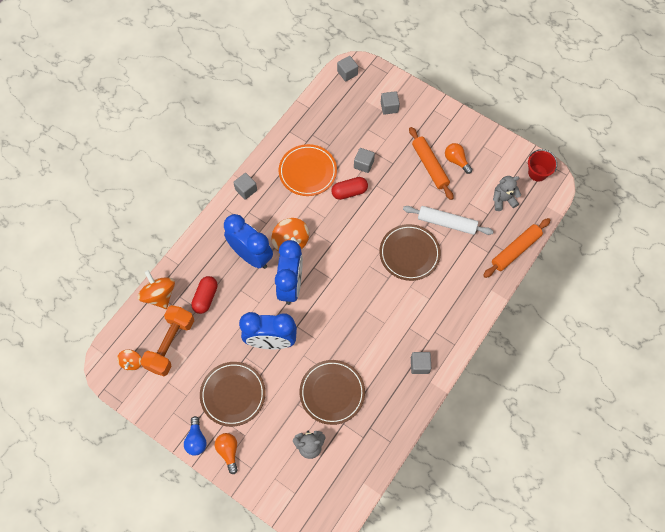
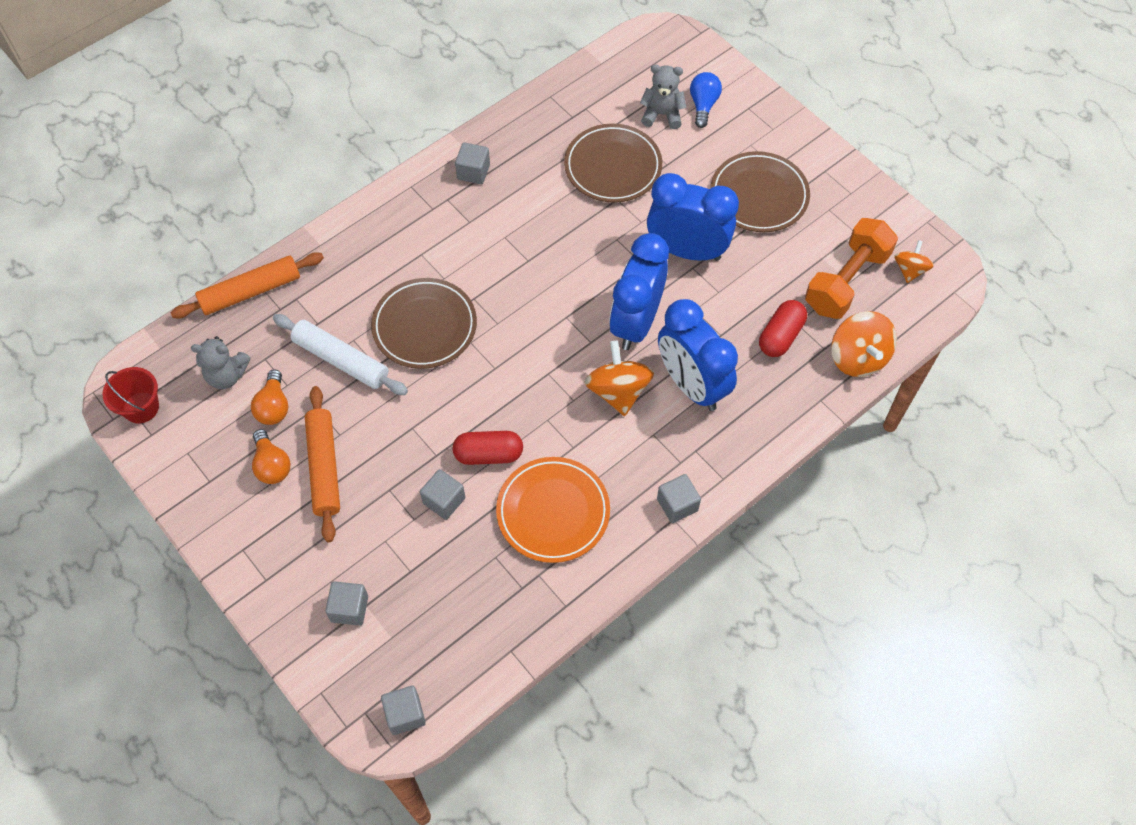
camera: 165 degrees left, 5 degrees down
blue light bulb [184,416,207,456] -> blue light bulb moved to [690,72,722,128]
orange light bulb [215,433,238,474] -> orange light bulb moved to [251,370,288,425]

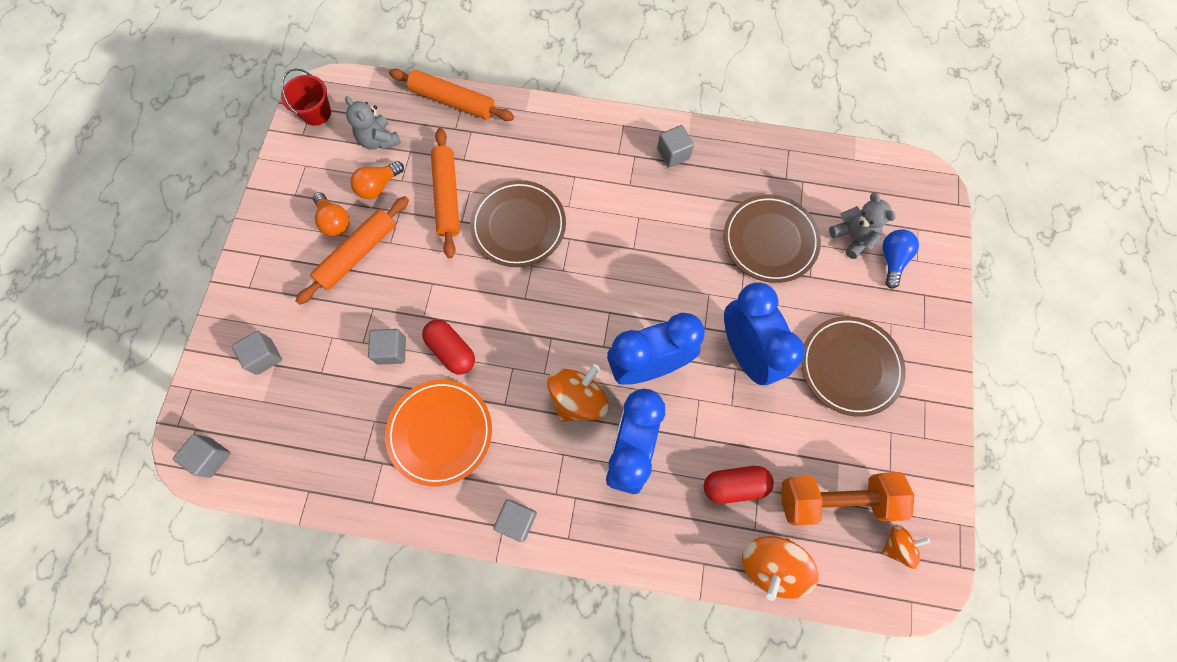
camera: 50 degrees right, 10 degrees up
orange light bulb [252,429,291,484] -> orange light bulb turned 60 degrees counterclockwise [313,192,350,236]
white rolling pin [273,314,408,395] -> orange rolling pin [431,128,460,258]
blue light bulb [690,72,722,128] -> blue light bulb turned 45 degrees counterclockwise [882,229,919,289]

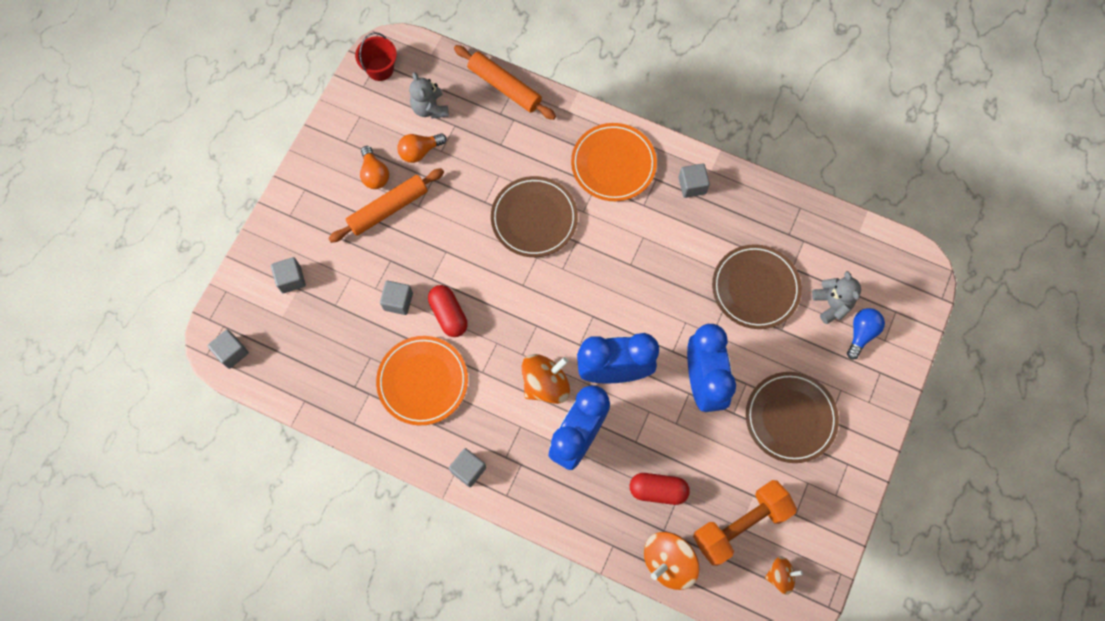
camera: 15 degrees right, 0 degrees up
orange rolling pin [431,128,460,258] -> none
orange dumbbell [781,472,914,525] -> orange dumbbell turned 45 degrees counterclockwise [693,480,797,566]
none -> orange plate [571,123,657,201]

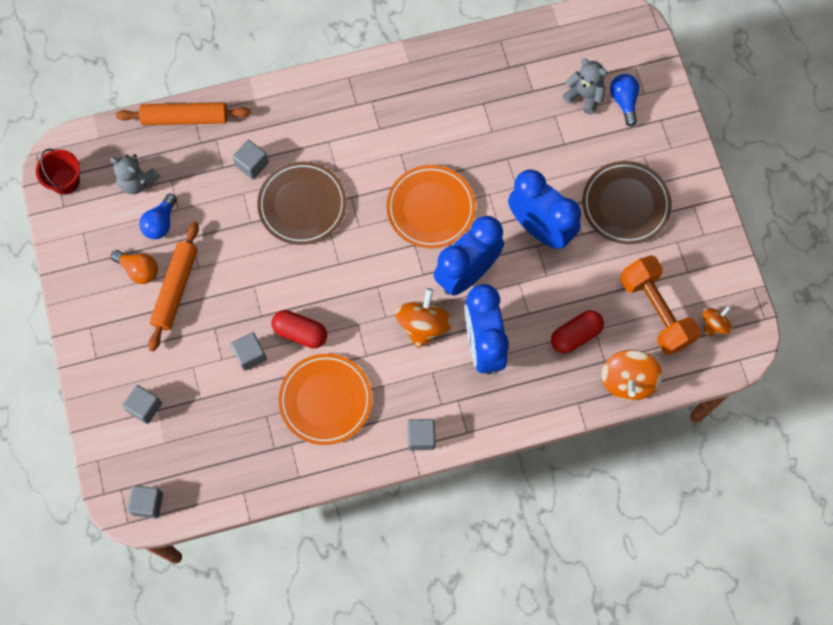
camera: 40 degrees left, 0 degrees up
orange light bulb [397,133,447,163] -> blue light bulb [139,194,177,239]
orange plate [571,123,657,201] -> orange plate moved to [387,165,476,248]
grey cube [679,163,710,198] -> grey cube moved to [232,140,269,179]
orange dumbbell [693,480,797,566] -> orange dumbbell turned 45 degrees counterclockwise [620,255,701,355]
brown plate [712,244,802,329] -> none

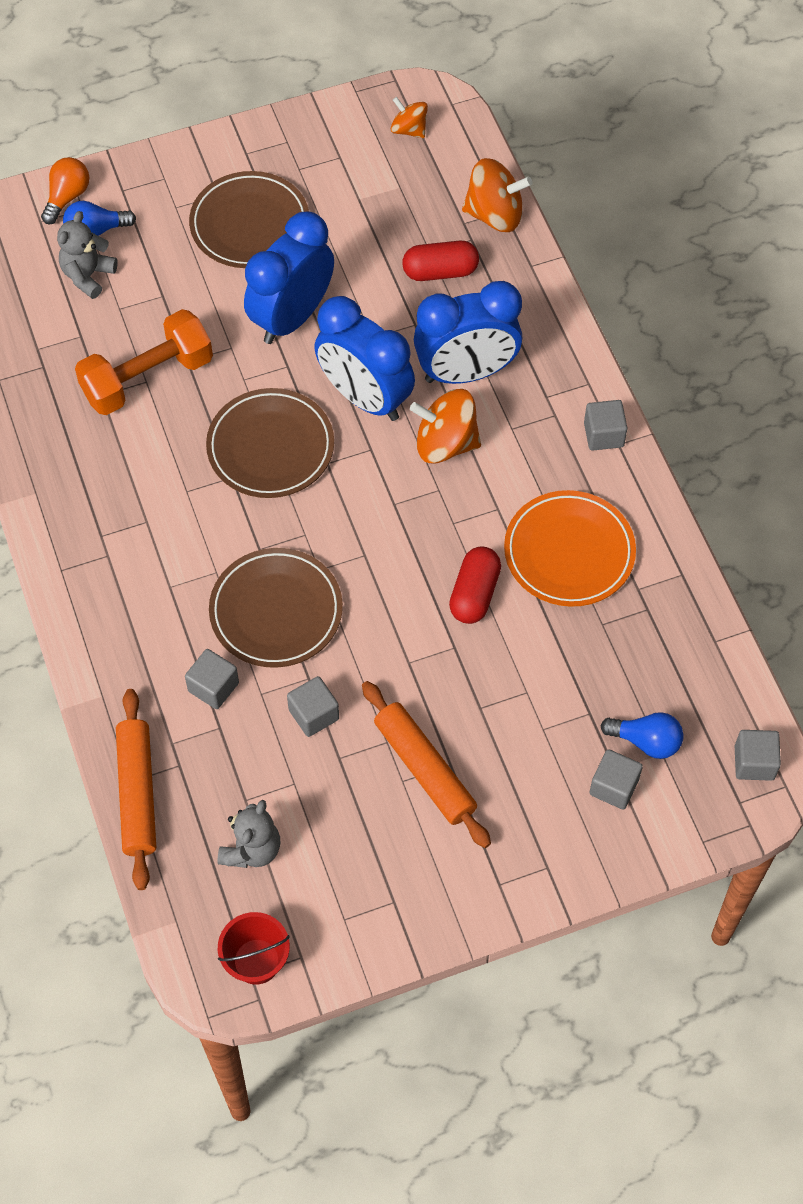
camera: 95 degrees left, 10 degrees down
orange light bulb [111,250,158,284] -> orange light bulb moved to [41,157,89,224]
blue light bulb [139,194,177,239] -> blue light bulb moved to [600,712,684,759]
orange rolling pin [148,222,199,351] -> orange rolling pin turned 45 degrees clockwise [362,681,491,848]
grey cube [231,332,267,371] -> grey cube moved to [287,676,339,737]
orange plate [387,165,476,248] -> brown plate [206,388,334,498]
red capsule [551,310,604,354] -> red capsule turned 60 degrees counterclockwise [402,241,479,281]
orange dumbbell [620,255,701,355] -> orange dumbbell moved to [75,309,213,415]

